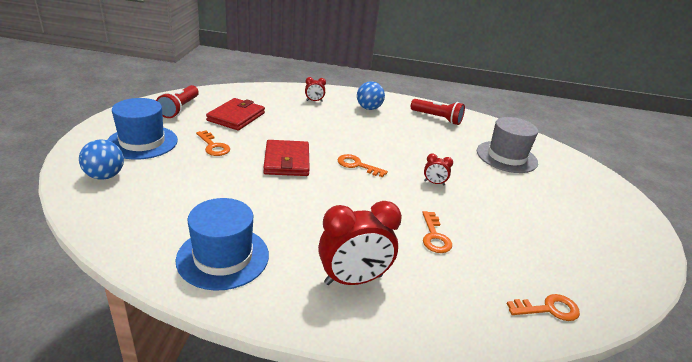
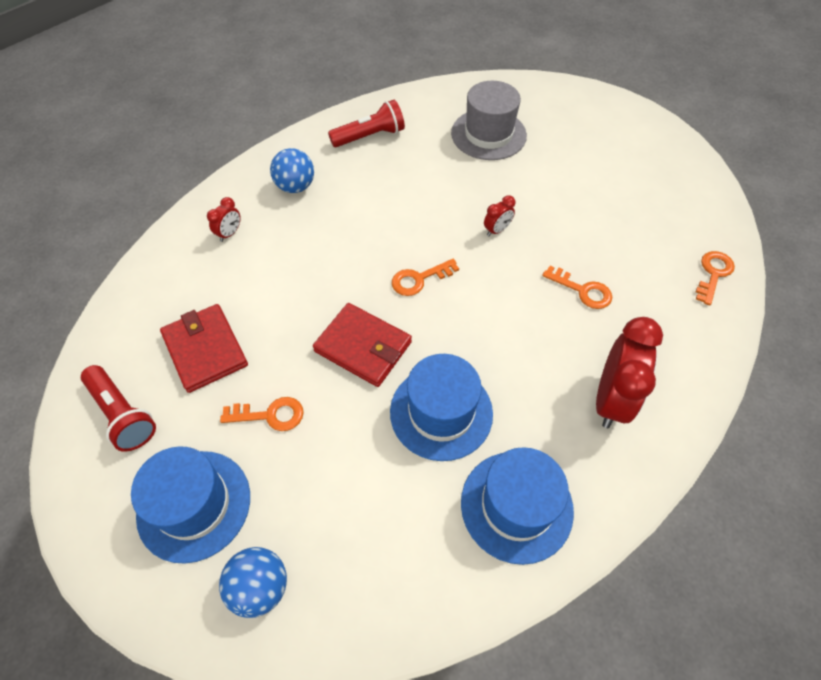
camera: 50 degrees left, 25 degrees up
none -> blue hat [390,354,493,461]

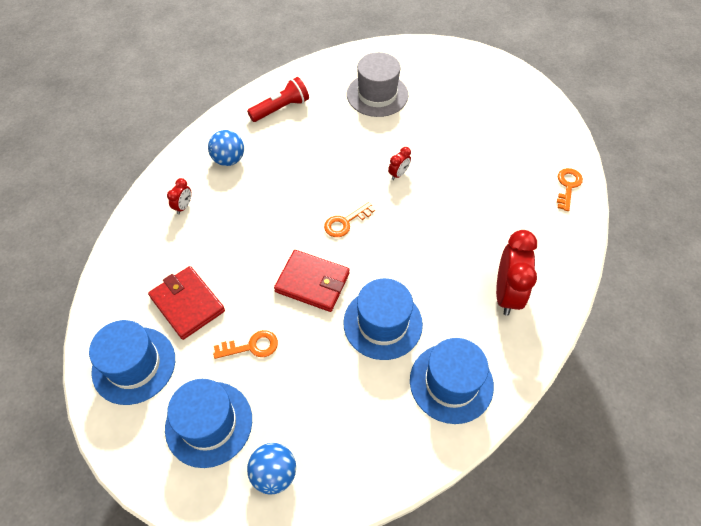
camera: 10 degrees left, 0 degrees up
red flashlight [81,365,156,452] -> blue hat [89,320,175,405]
orange key [542,266,613,309] -> none

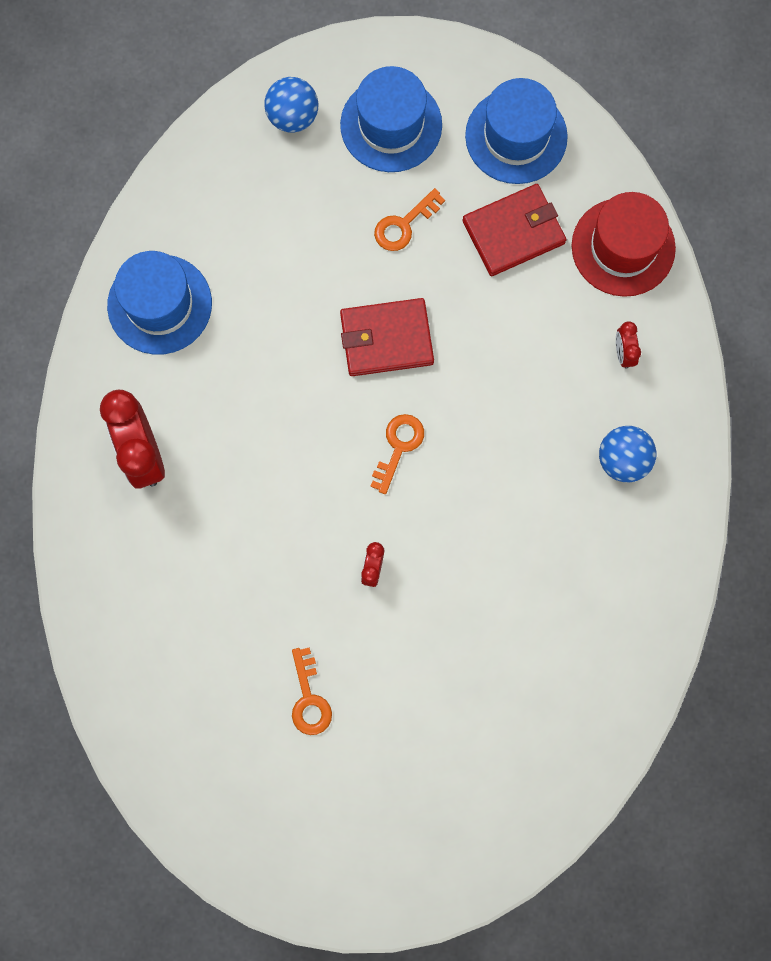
camera: 150 degrees right, 20 degrees up
red wallet [148,266,225,340] -> red wallet turned 45 degrees counterclockwise [462,184,567,276]
red flashlight [247,77,309,122] -> none
blue hat [343,278,423,360] -> none
grey hat [347,52,408,117] -> none
orange key [557,168,583,211] -> orange key moved to [292,647,332,735]
none -> red hat [572,192,676,297]

